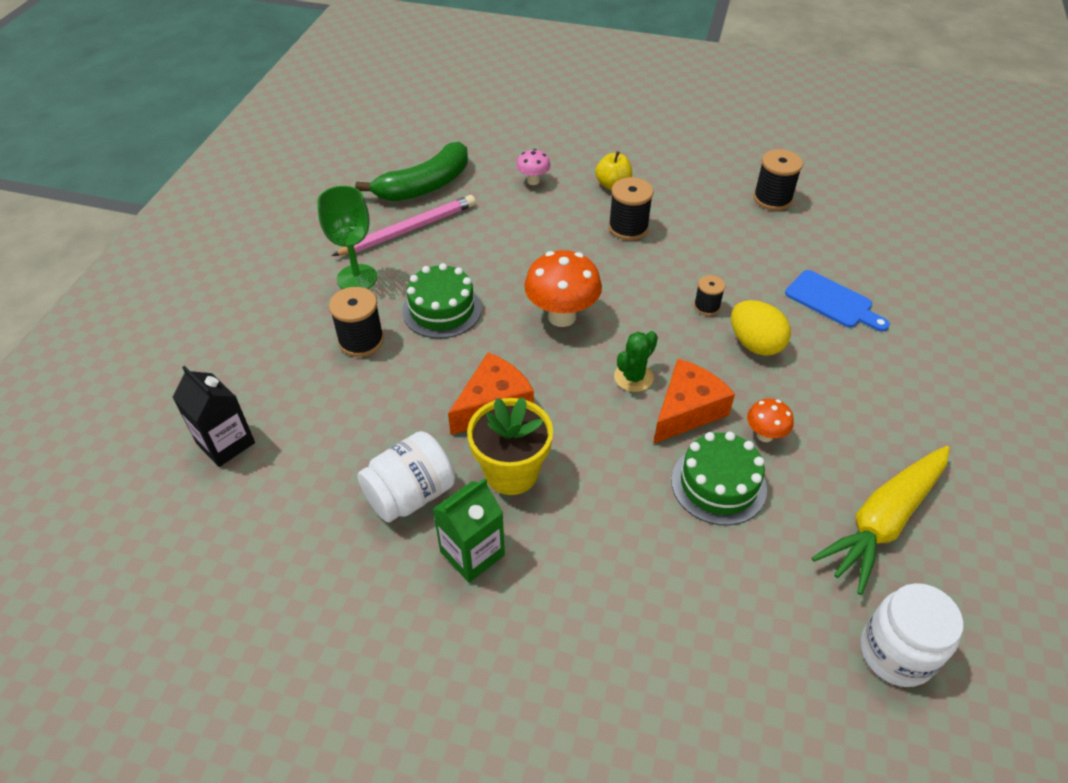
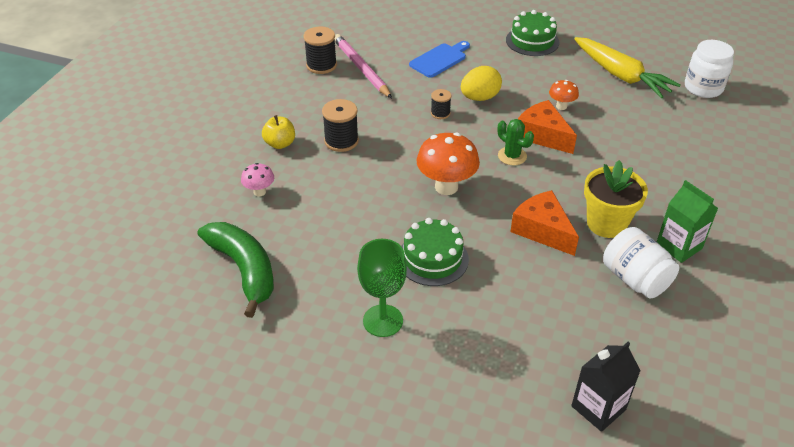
camera: 85 degrees left, 5 degrees down
black spool [329,287,384,357] -> none
pink pencil [332,195,476,256] -> pink pencil moved to [335,34,392,98]
green cake [671,432,767,525] -> green cake moved to [506,10,559,56]

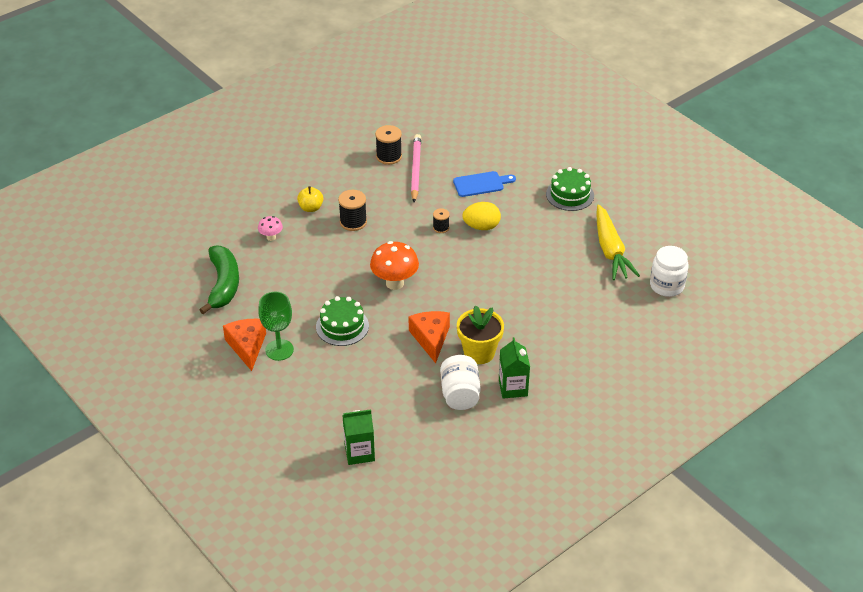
camera: 30 degrees right, 0 degrees up
green cactus [497,119,534,165] -> none
orange cheese [518,100,577,154] -> orange cheese moved to [223,319,266,371]
orange mushroom [549,80,579,110] -> none
black carton [571,342,641,432] -> green carton [343,409,375,465]

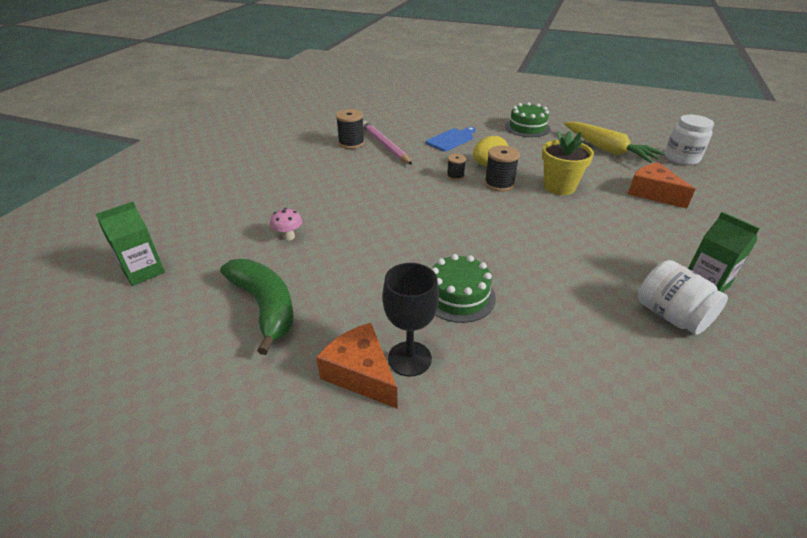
camera: 30 degrees left, 5 degrees down
green goblet [258,292,294,361] -> black goblet [382,263,439,377]
yellow apple [297,186,323,212] -> none
black spool [338,190,367,231] -> black spool moved to [485,146,520,192]
green carton [343,409,375,465] -> green carton moved to [96,202,165,286]
orange mushroom [370,241,419,290] -> none
orange cheese [409,311,450,363] -> orange cheese moved to [628,162,695,208]
yellow flower pot [457,305,504,364] -> yellow flower pot moved to [542,131,594,195]

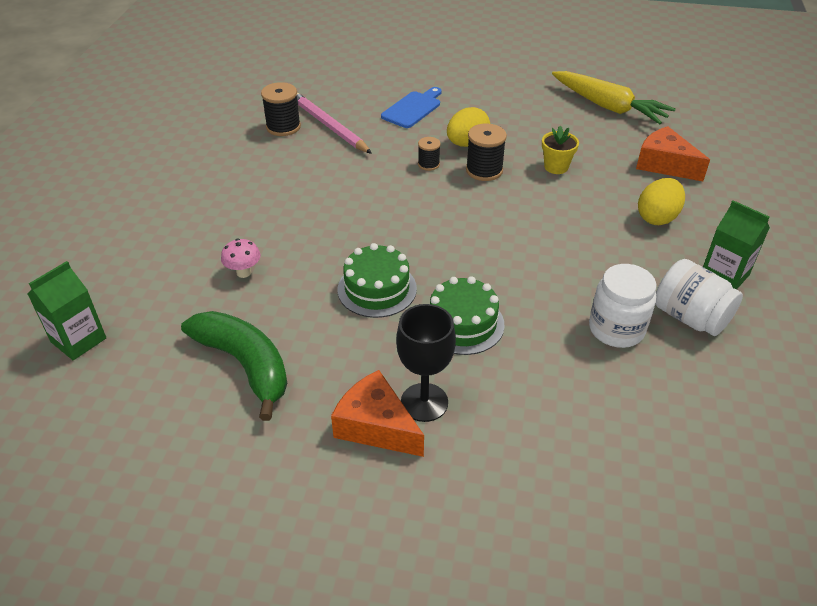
camera: 10 degrees left, 5 degrees up
green cake [505,102,550,137] -> green cake moved to [338,243,417,318]
yellow flower pot [542,131,594,195] -> yellow flower pot [542,126,579,174], size x0.63
white jar [665,115,714,165] -> white jar moved to [589,264,657,348]
none -> yellow egg [638,178,685,225]

